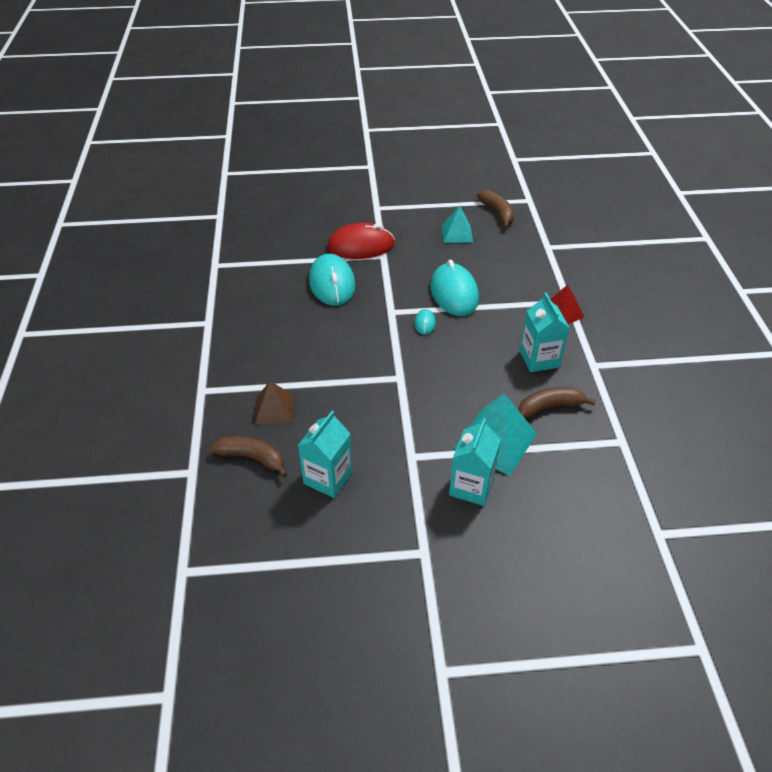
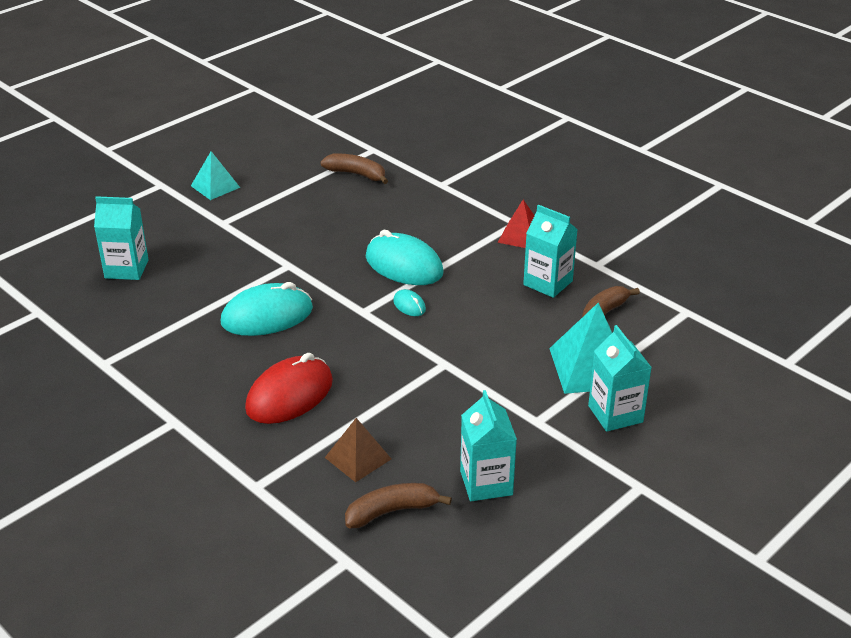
camera: 40 degrees left, 10 degrees down
turquoise mouse [309,254,355,306] -> turquoise mouse turned 60 degrees counterclockwise [221,282,313,336]
red mouse [327,222,395,259] -> red mouse moved to [245,353,333,424]
turquoise pyramid [442,205,473,243] -> turquoise pyramid moved to [191,151,240,200]
none -> turquoise carton [94,196,149,280]

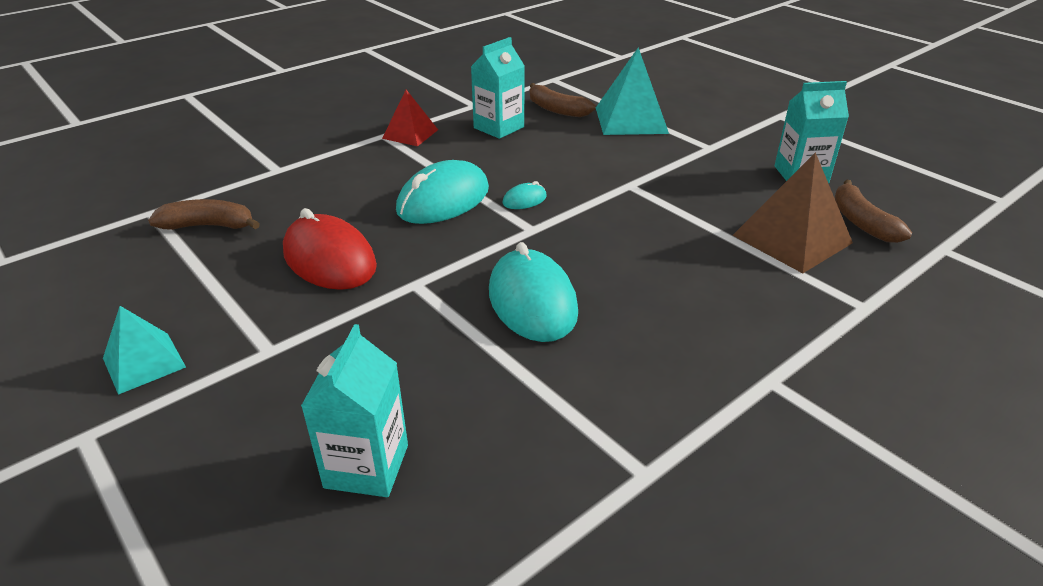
camera: 85 degrees left, 0 degrees up
red mouse [245,353,333,424] -> red mouse moved to [283,208,377,290]
brown banana [320,154,388,184] -> brown banana turned 60 degrees clockwise [148,199,260,230]
brown pyramid [325,418,391,482] -> brown pyramid [732,152,853,273], size x1.62
turquoise carton [588,325,652,432] -> none

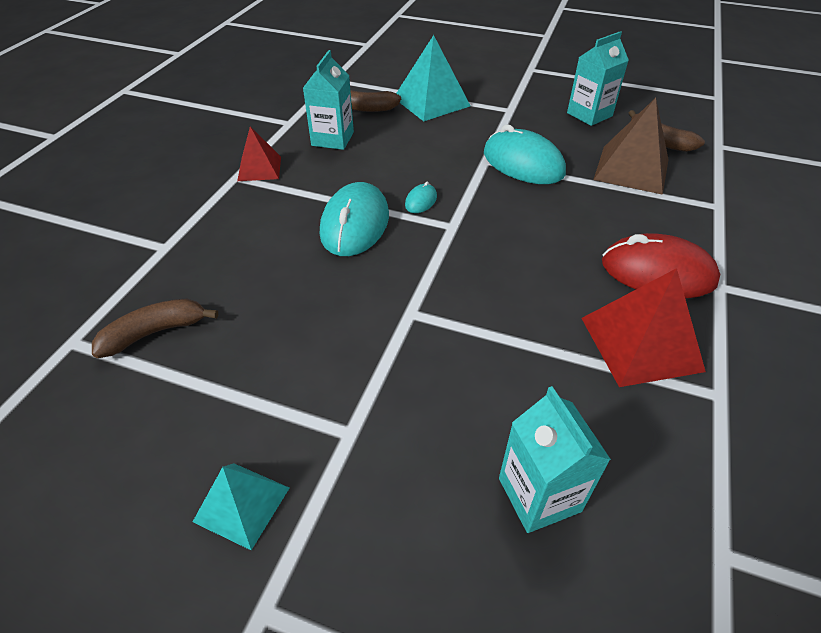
camera: 30 degrees left, 10 degrees up
red mouse [283,208,377,290] -> red mouse moved to [602,233,720,298]
turquoise mouse [489,242,578,342] -> turquoise mouse moved to [484,124,566,184]
none -> red pyramid [581,268,706,387]

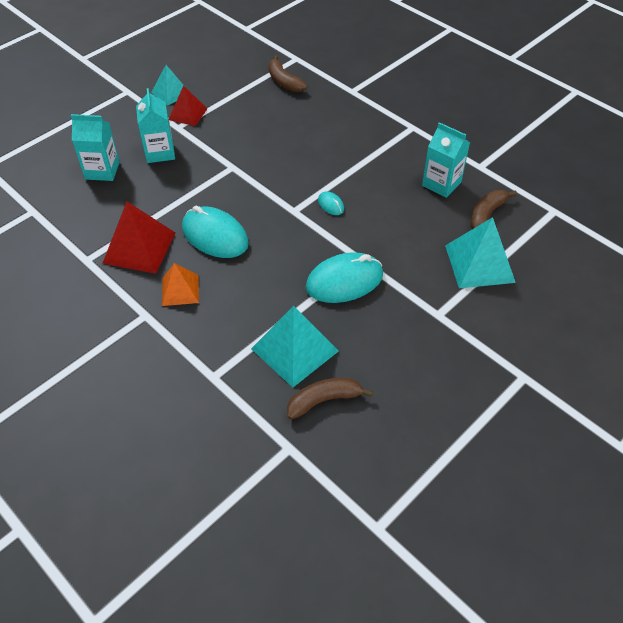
camera: 115 degrees right, 5 degrees up
brown banana [92,299,218,358] -> brown banana turned 150 degrees clockwise [268,55,307,92]
red pyramid [237,126,281,181] -> red pyramid moved to [169,85,208,126]
turquoise mouse [320,182,389,256] -> turquoise mouse moved to [182,206,249,258]
turquoise carton [567,31,629,126] -> turquoise carton moved to [136,88,175,163]
brown pyramid [593,98,669,195] -> turquoise pyramid [251,306,339,387]
red mouse [602,233,720,298] -> orange pyramid [162,263,199,306]

